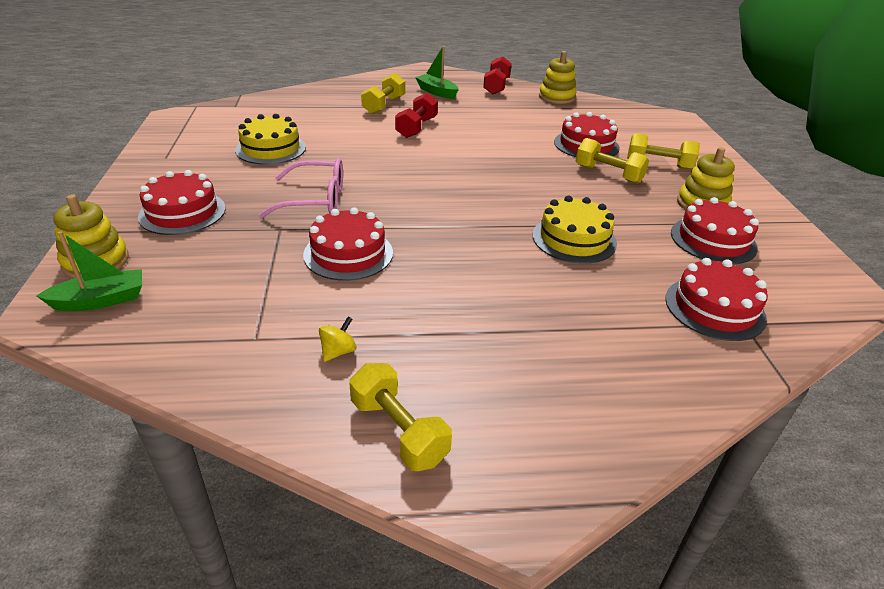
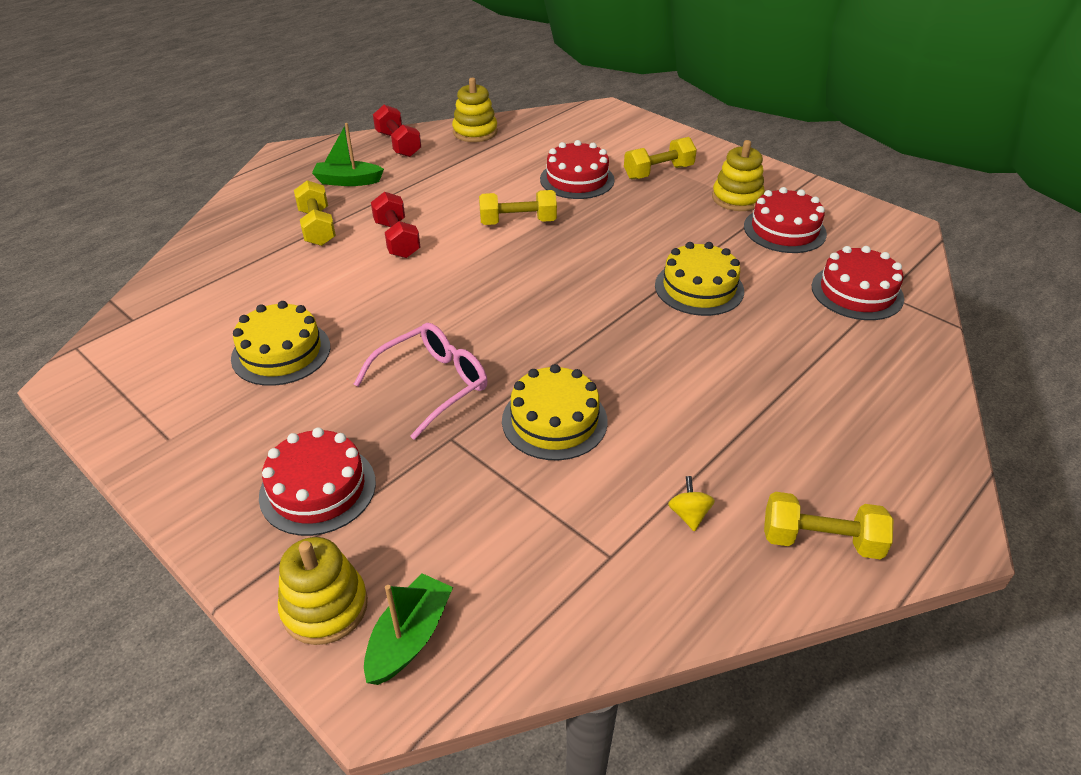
camera: 40 degrees left, 5 degrees up
red cake [303,207,393,281] -> yellow cake [502,364,608,460]
yellow dumbbell [576,138,649,184] -> yellow dumbbell moved to [479,190,557,225]

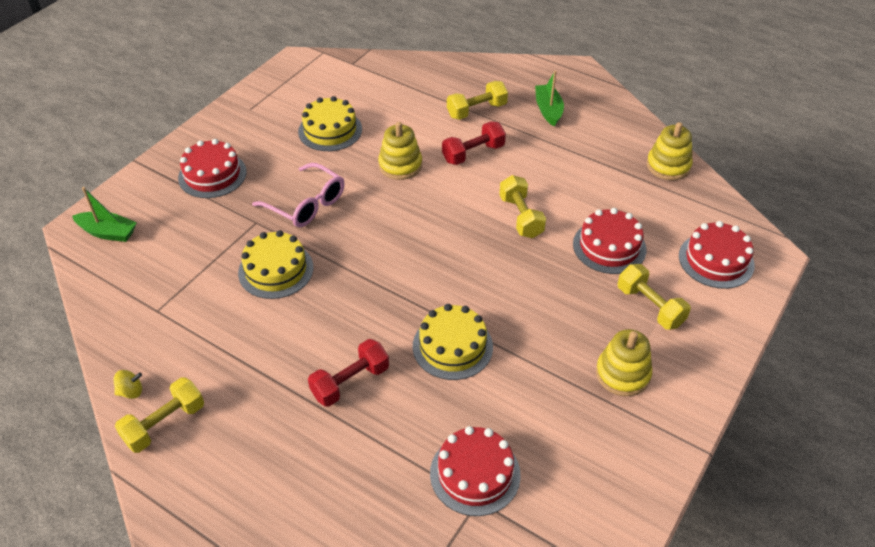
camera: 80 degrees right, 5 degrees up
yellow stacking toy [278,537,368,645] -> yellow stacking toy moved to [378,122,422,180]
red dumbbell [373,105,421,157] -> red dumbbell moved to [308,339,389,407]
yellow spinning top [668,476,715,532] -> yellow spinning top moved to [114,370,142,399]
red cake [744,187,827,253] -> red cake moved to [679,221,755,289]
yellow dumbbell [764,492,894,560] -> yellow dumbbell turned 45 degrees clockwise [115,377,204,453]

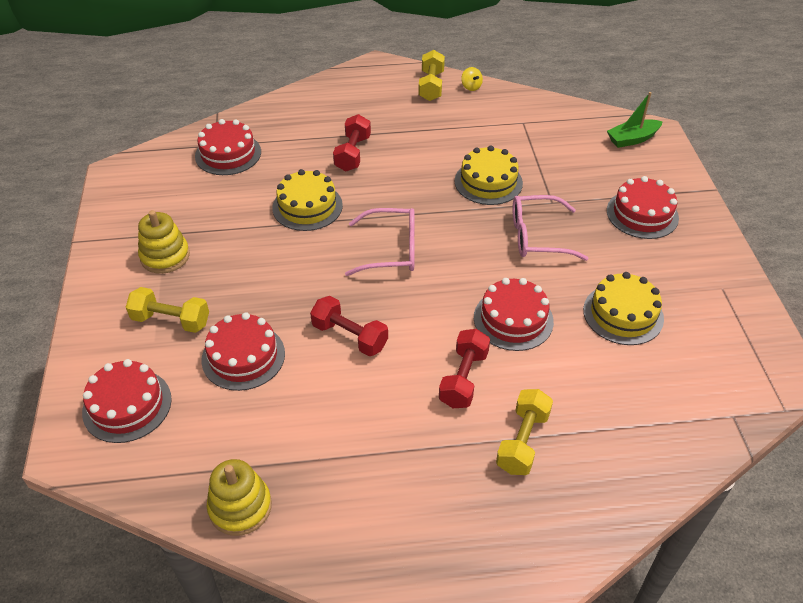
camera: 140 degrees right, 0 degrees up
yellow spinning top [114,370,142,399] -> yellow spinning top turned 60 degrees counterclockwise [461,67,483,91]
yellow stacking toy [378,122,422,180] -> red cake [474,278,554,351]
yellow dumbbell [499,175,546,238] -> red dumbbell [310,296,388,356]
green boat [535,71,564,127] -> none
none -> pink glasses [345,208,415,276]

